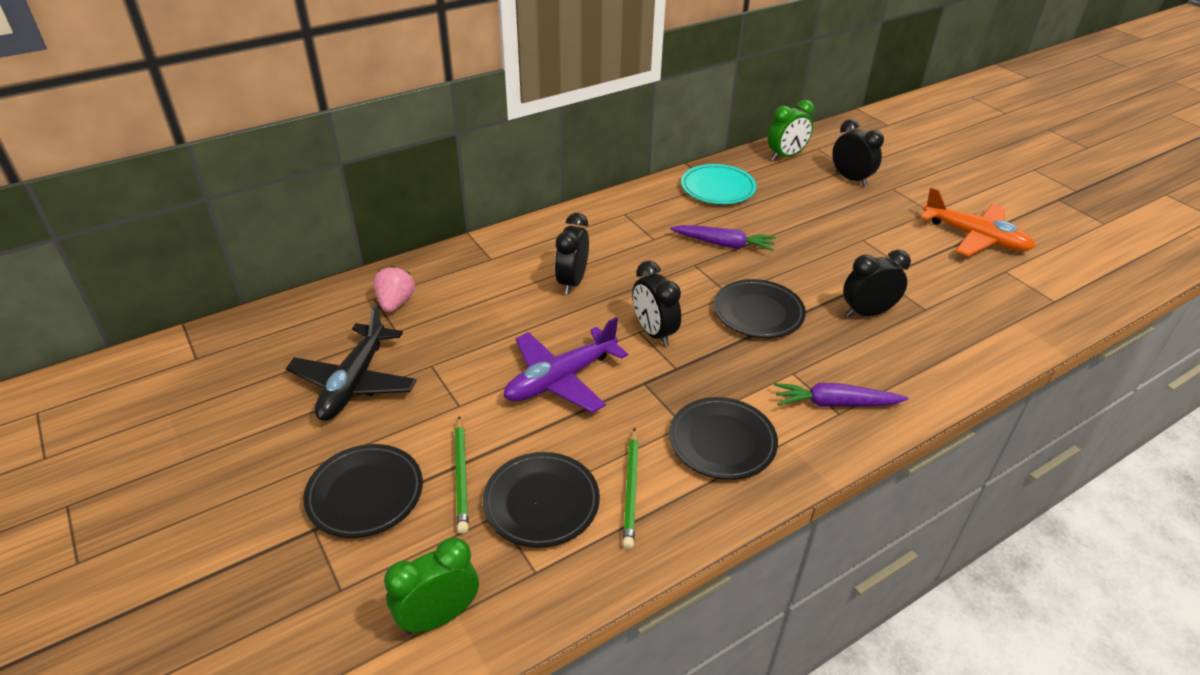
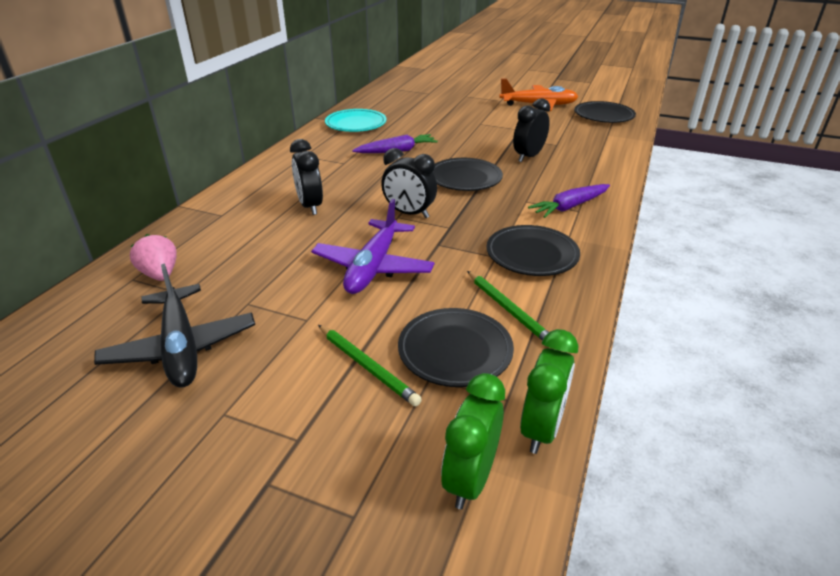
camera: 35 degrees left, 5 degrees down
black plate [303,444,423,538] -> black plate moved to [574,101,636,123]
green clock [768,100,814,160] -> green clock moved to [520,329,578,454]
black clock [832,119,884,186] -> none

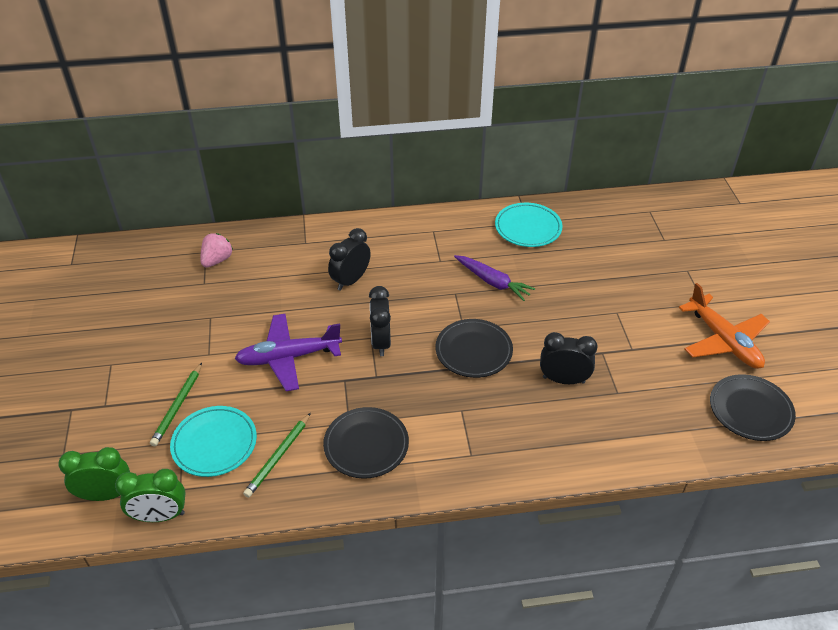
camera: 60 degrees right, 10 degrees up
black plane [94,263,255,388] -> none
black plate [398,308,514,387] -> turquoise plate [170,406,257,477]
purple carrot [528,184,610,218] -> none

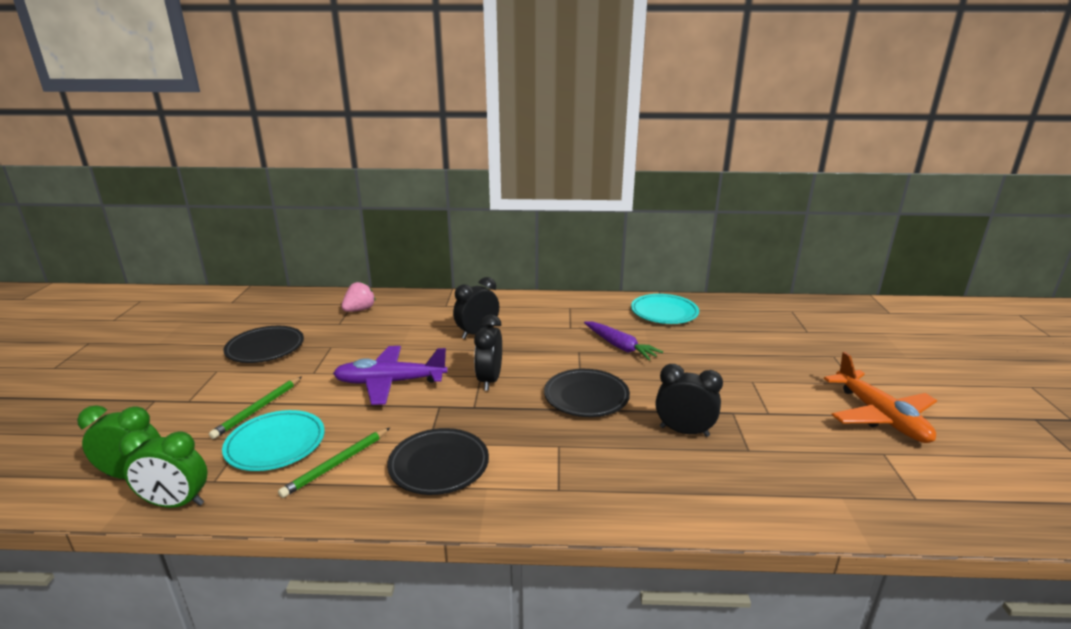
camera: 10 degrees right, 20 degrees down
black plate [710,374,796,441] -> black plate moved to [223,326,304,363]

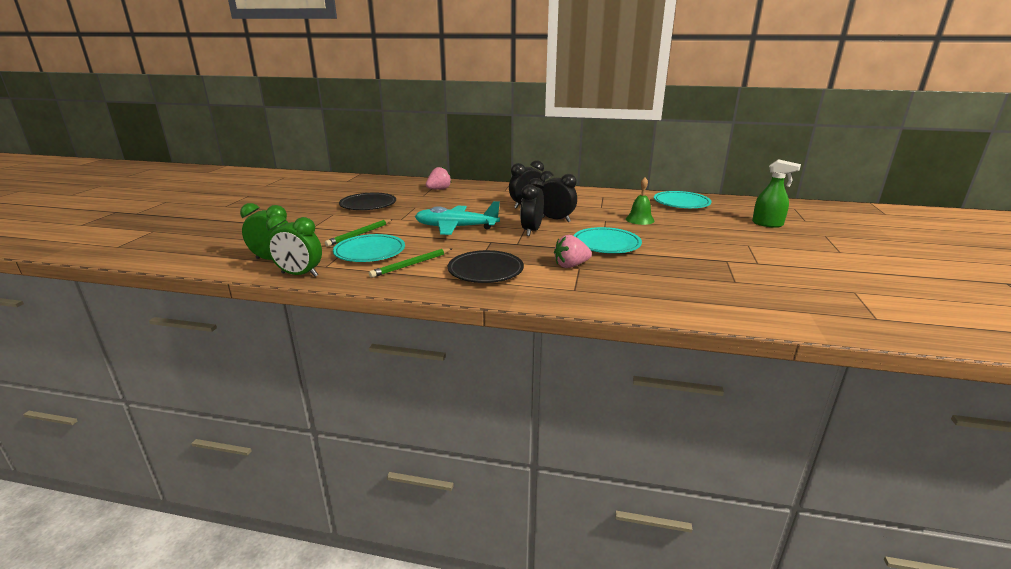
camera: 10 degrees right, 0 degrees up
purple plane [333,346,448,405] -> turquoise plane [415,201,500,235]
black plate [544,369,630,417] -> turquoise plate [573,227,642,253]
purple carrot [584,321,663,360] -> green bell [626,177,655,225]
black clock [656,364,723,437] -> black clock moved to [539,171,577,222]
orange plane [824,352,937,443] -> none
none -> pink strawberry [554,235,592,268]
none -> green spray bottle [752,159,801,228]

